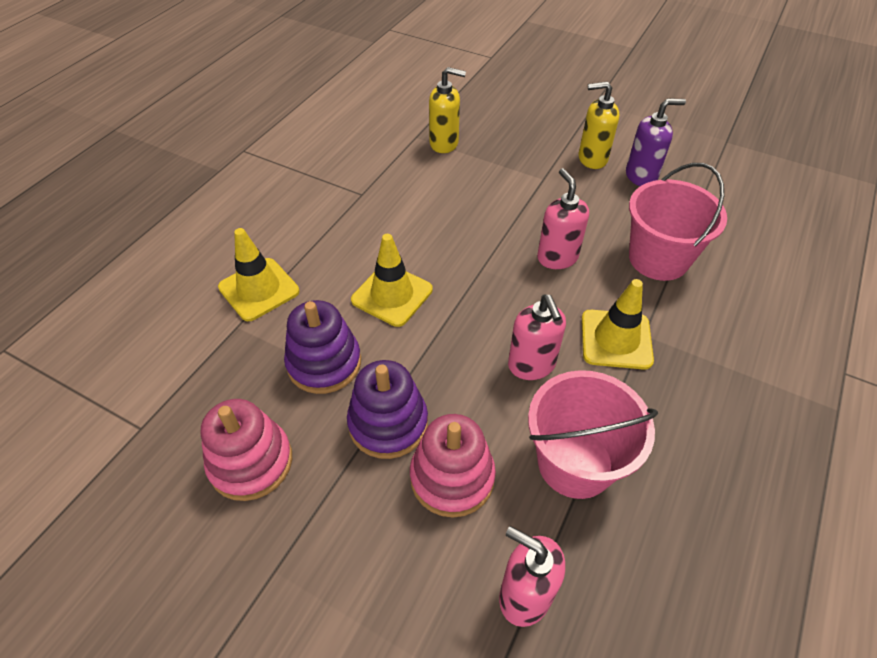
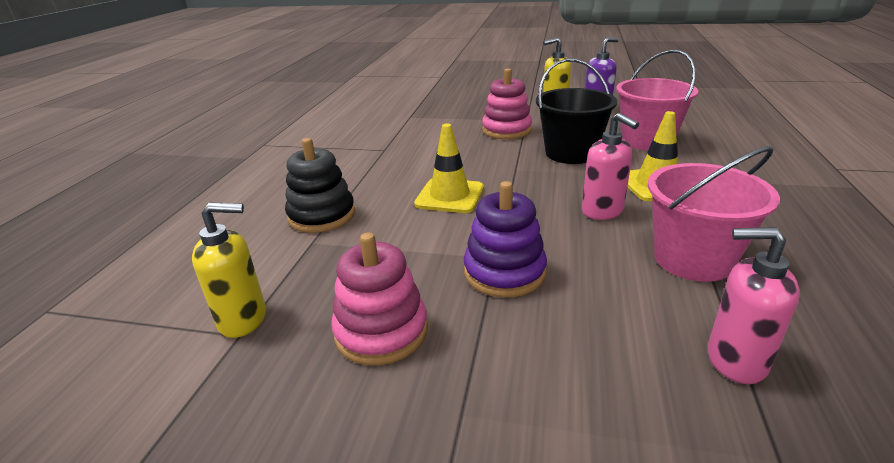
camera: 15 degrees left, 20 degrees down
yellow traffic cone [218,228,299,321] -> black stacking toy [285,138,355,233]
purple stacking toy [284,300,361,394] -> none
pink stacking toy [410,414,496,518] -> pink stacking toy moved to [482,68,532,139]
yellow soap dispenser [429,67,466,153] -> yellow soap dispenser moved to [192,202,266,338]
pink soap dispenser [537,168,589,269] -> black bucket [536,58,617,164]

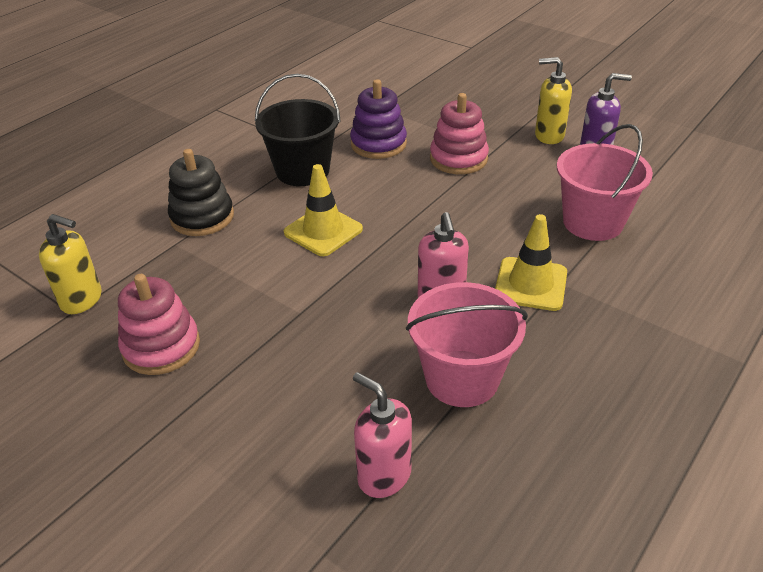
camera: 25 degrees right, 10 degrees up
purple stacking toy [464,181,547,298] -> purple stacking toy moved to [350,79,407,159]
black bucket [536,58,617,164] -> black bucket moved to [255,74,341,186]

